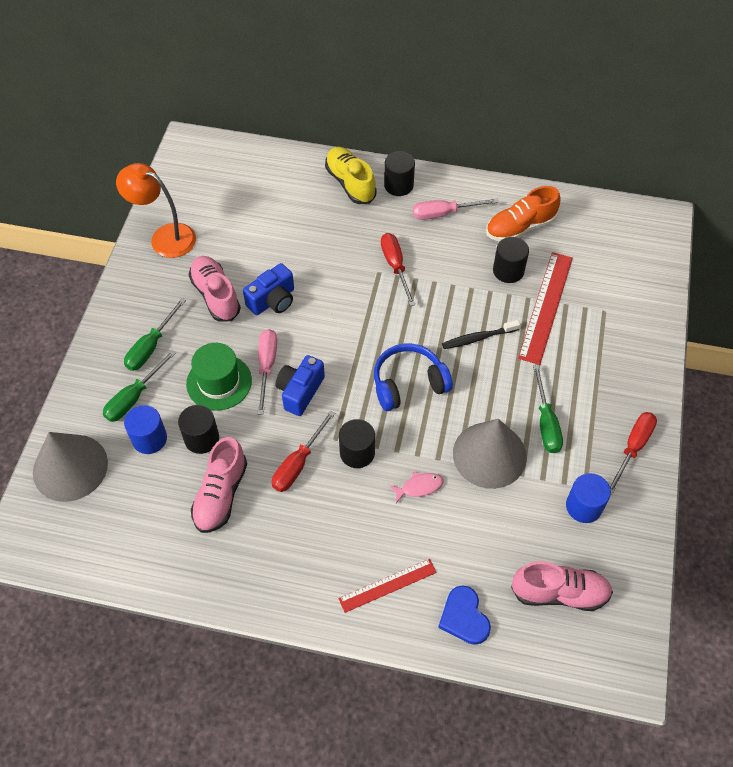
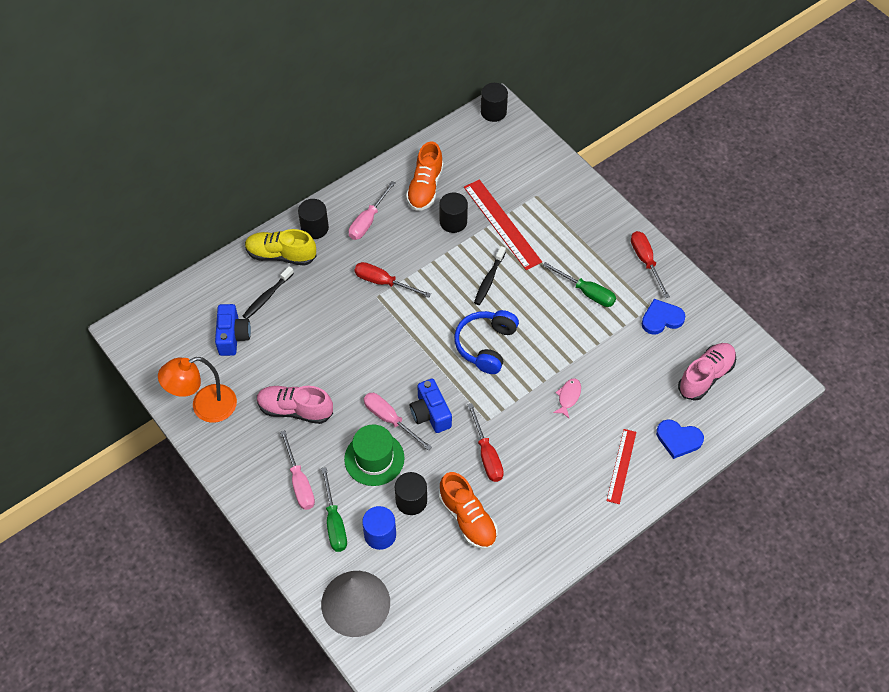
camera: 50 degrees left, 0 degrees up
green screwdriver [124,298,186,371] -> pink screwdriver [280,430,315,510]
pink shoe [191,437,247,533] -> orange shoe [439,472,498,550]
blue camera [243,263,294,315] -> blue camera moved to [215,304,251,356]
black cylinder [339,419,375,468] -> black cylinder moved to [481,83,508,122]
grey cone [453,419,527,489] -> none
blue cylinder [566,473,611,523] -> blue heart [642,299,685,335]
none -> black toothbrush [243,266,294,319]

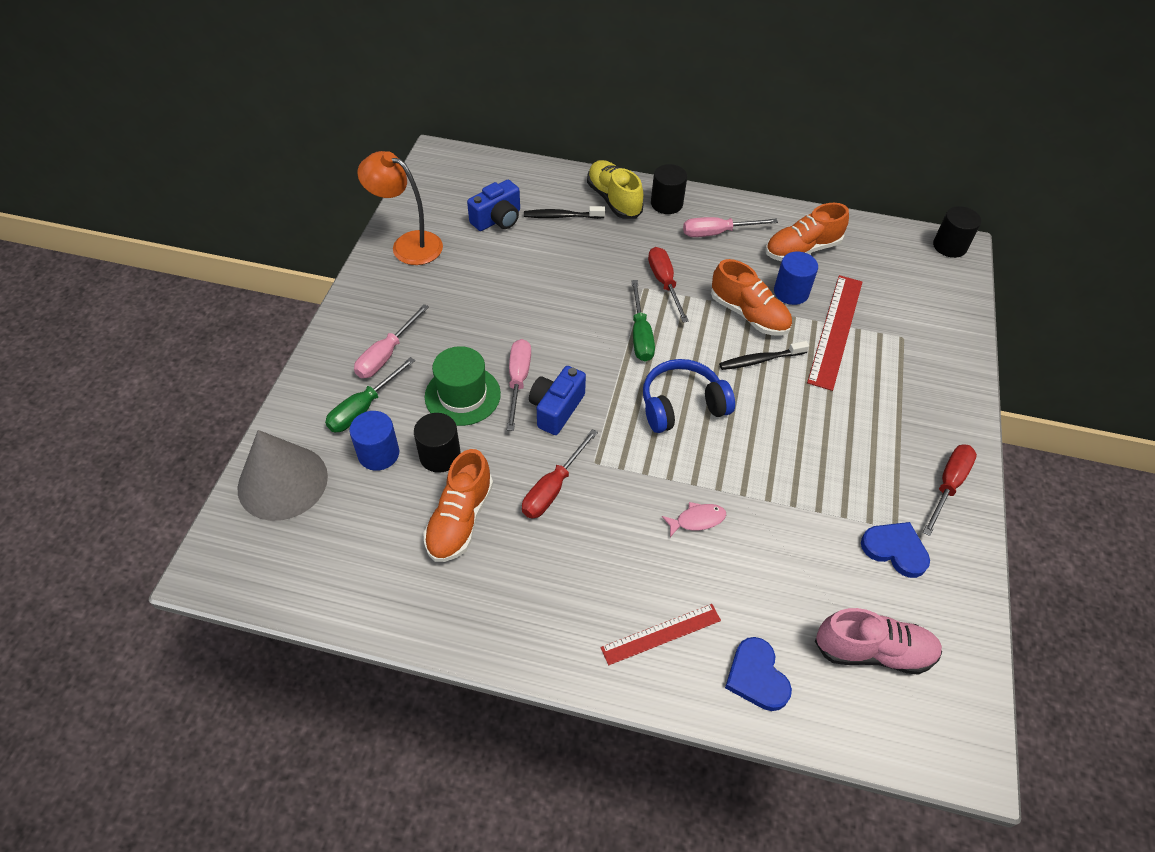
camera: 50 degrees right, 5 degrees down
pink shoe [257,386,333,424] -> none
black cylinder [440,192,468,233] -> blue cylinder [774,252,818,305]
green screwdriver [543,262,616,307] -> green screwdriver moved to [631,280,655,362]
none -> orange shoe [711,259,792,336]

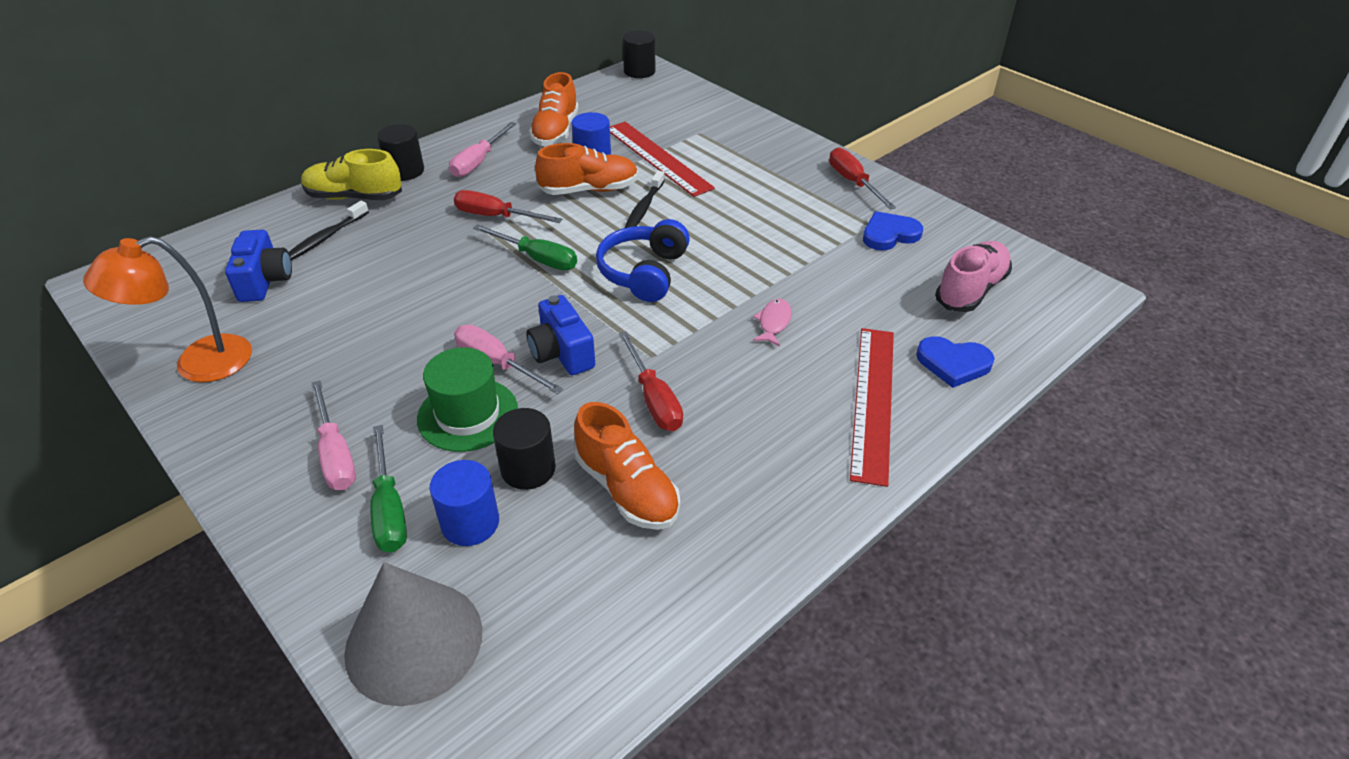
camera: 55 degrees left, 10 degrees down
red ruler [601,604,721,665] -> red ruler [850,328,894,487], size x1.61

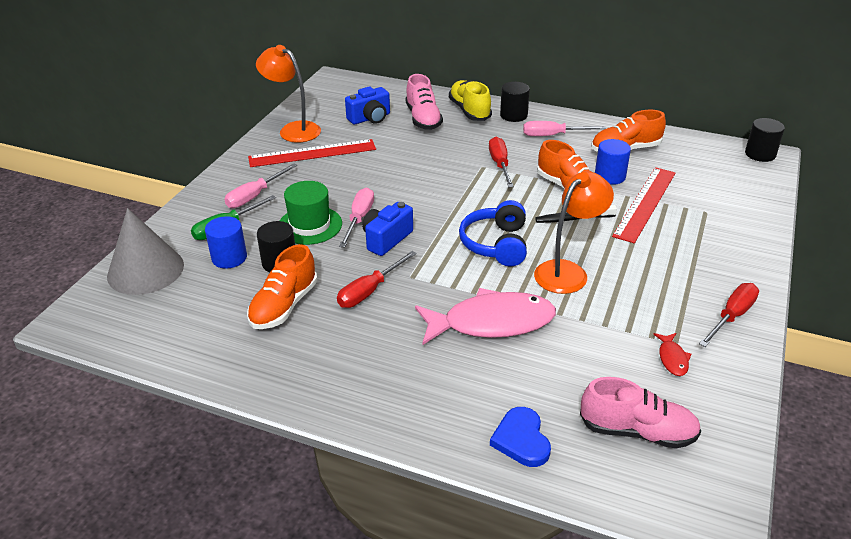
camera: 65 degrees right, 5 degrees down
black toothbrush [289,201,369,260] -> pink shoe [406,74,443,130]
green screwdriver [473,224,577,270] -> none
blue headphones [596,219,690,302] -> blue headphones turned 75 degrees counterclockwise [459,200,527,267]
pink fish [753,299,792,346] -> pink fish [415,288,556,345], size x2.40
red ruler [850,328,894,487] -> red ruler moved to [248,139,376,167]
blue heart [863,211,923,251] -> red fish [653,333,691,376]
none -> orange lamp [534,172,614,294]

